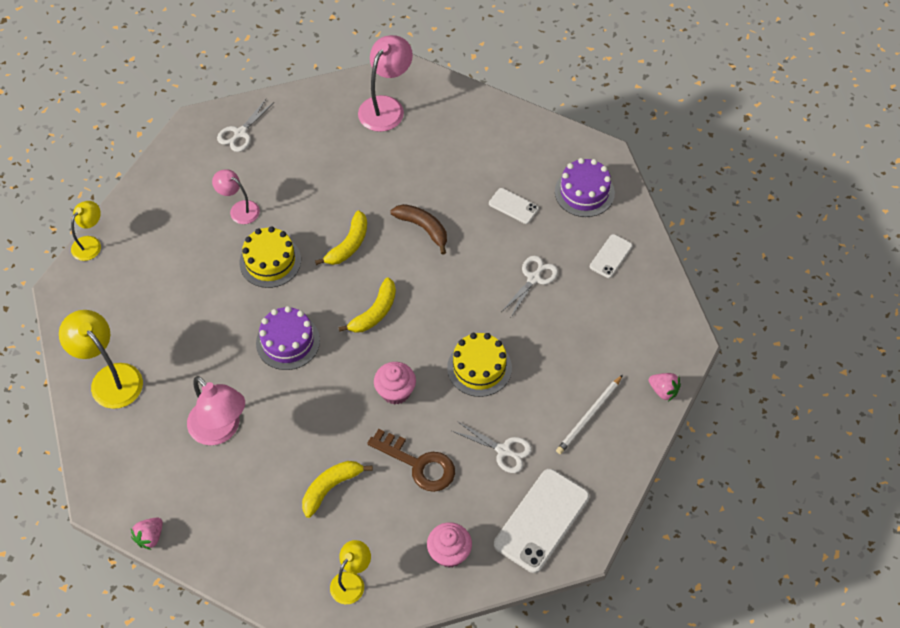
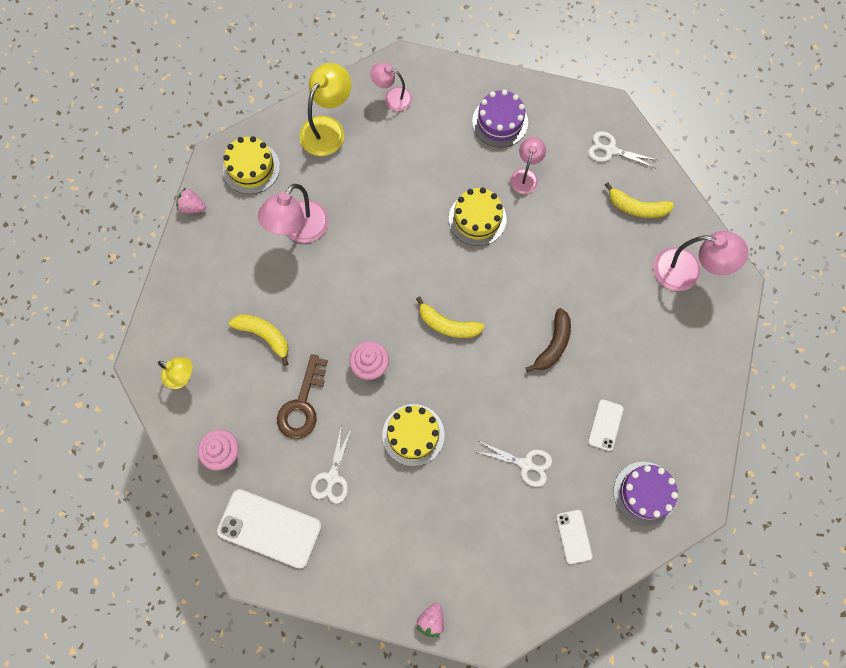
camera: 75 degrees right, 15 degrees up
yellow lamp [71,201,101,261] -> none
purple cake [256,306,320,370] -> purple cake moved to [472,90,528,147]
yellow banana [315,210,367,265] -> yellow banana moved to [605,182,674,218]
white pencil [556,375,623,454] -> none
white phone [590,234,633,278] -> white phone turned 60 degrees clockwise [556,510,592,564]
none -> yellow cake [223,136,280,194]
none -> pink lamp [370,63,412,111]

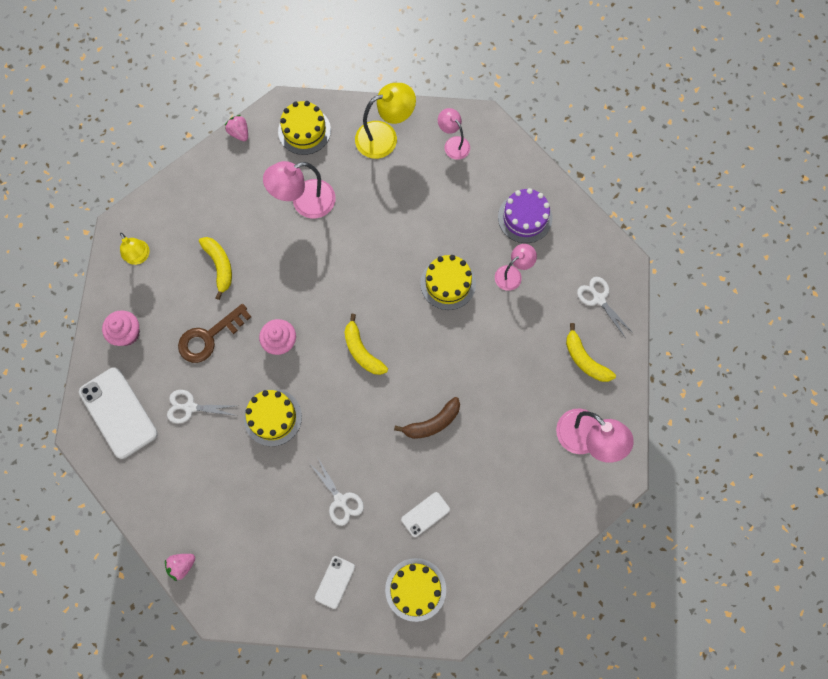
camera: 35 degrees right, 0 degrees up
white scissors [310,428,352,504] -> white scissors turned 45 degrees clockwise [167,390,237,424]
purple cake [613,462,678,526] -> yellow cake [385,558,446,622]

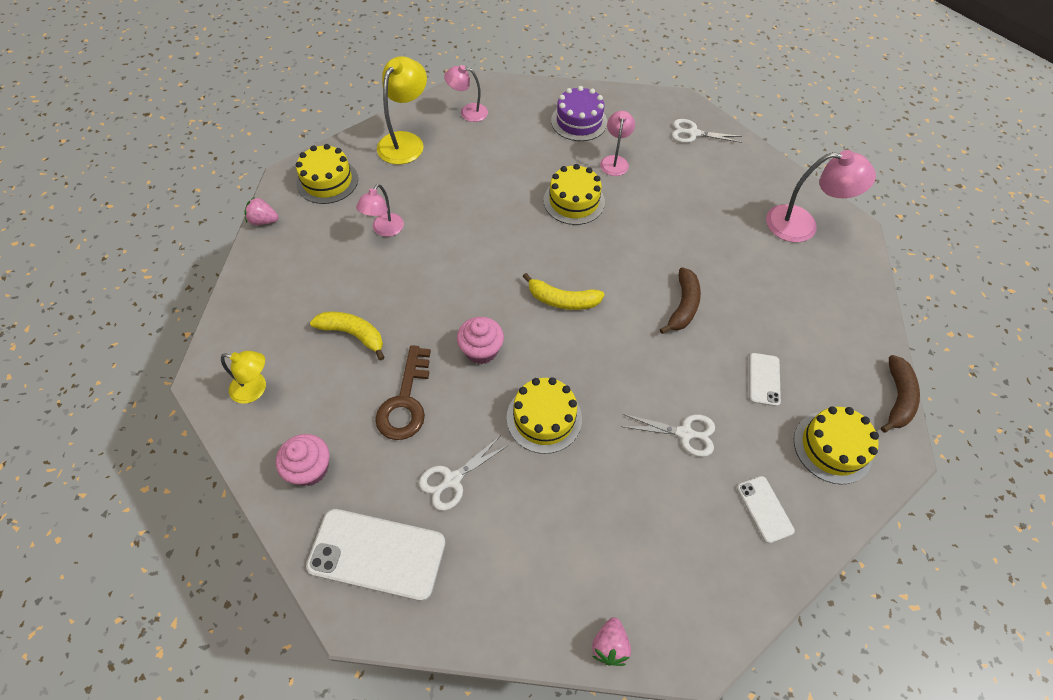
camera: 45 degrees left, 15 degrees down
pink lamp [263,161,336,218] -> pink lamp [356,184,404,237], size x0.61
yellow banana [566,323,616,382] -> none
none -> brown banana [881,355,920,433]

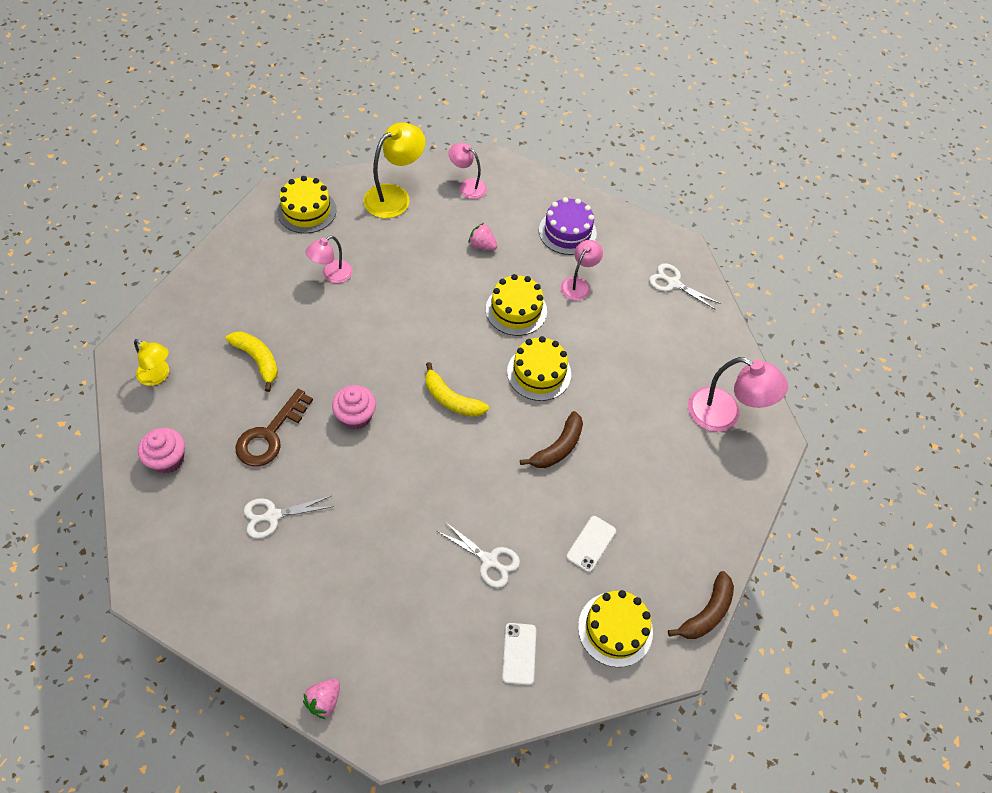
camera: 20 degrees right, 0 degrees up
pink strawberry [245,197,279,225] -> pink strawberry moved to [469,223,497,250]
white phone [306,509,446,601] -> none
yellow cake [507,377,582,454] -> yellow cake moved to [507,336,571,401]

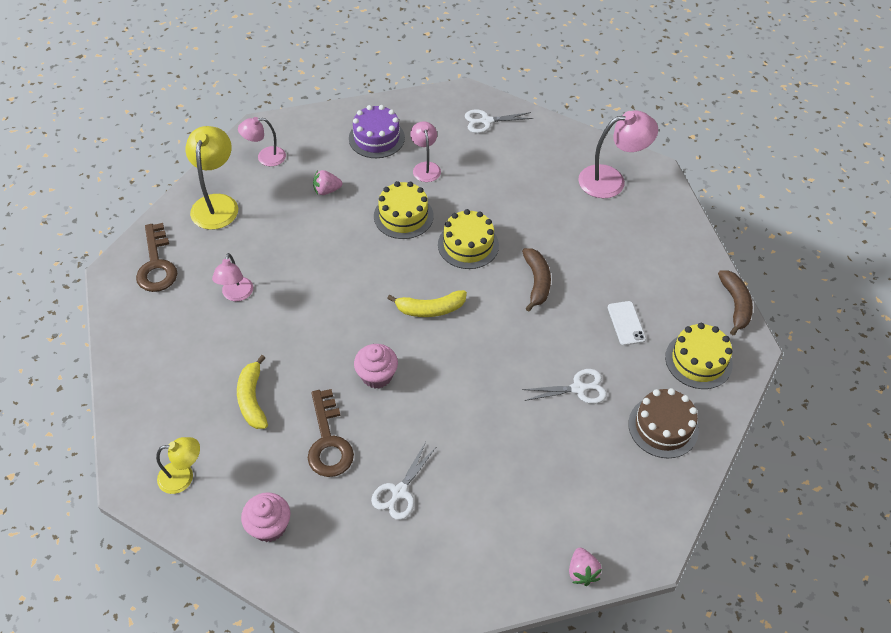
camera: 40 degrees left, 5 degrees down
yellow banana [225,331,278,392] -> yellow banana turned 105 degrees counterclockwise [237,355,268,429]
yellow cake [277,176,337,234] -> brown key [136,223,177,292]
white phone [502,623,536,685] -> brown cake [628,388,699,458]

